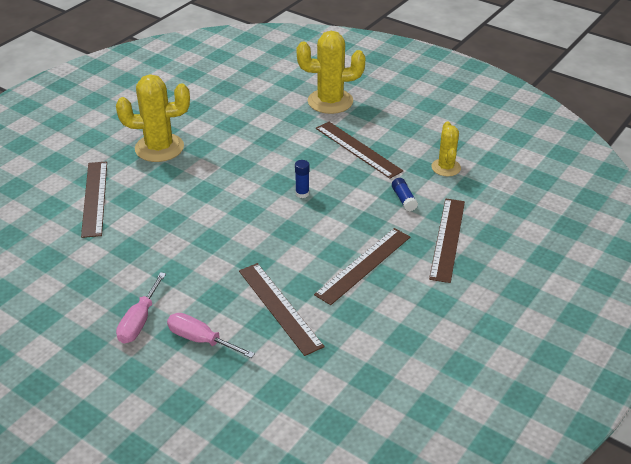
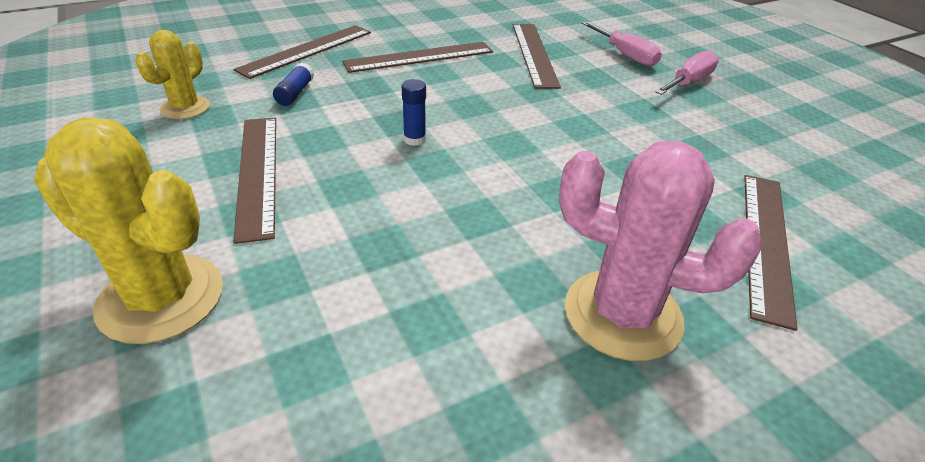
camera: 155 degrees left, 0 degrees up
yellow cactus [116,74,190,162] -> pink cactus [559,141,762,361]

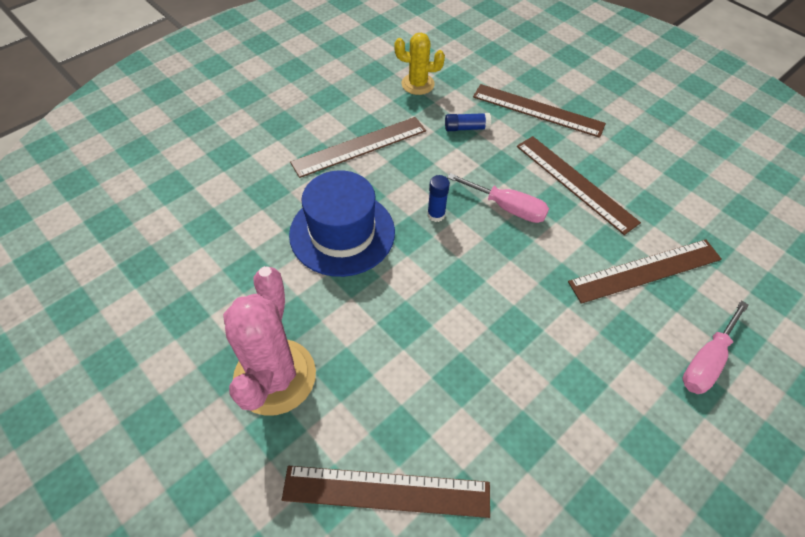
camera: 75 degrees right, 15 degrees up
yellow cactus [34,117,223,344] -> none
pink screwdriver [655,50,719,95] -> pink screwdriver moved to [447,173,549,223]
none -> blue hat [289,170,395,277]

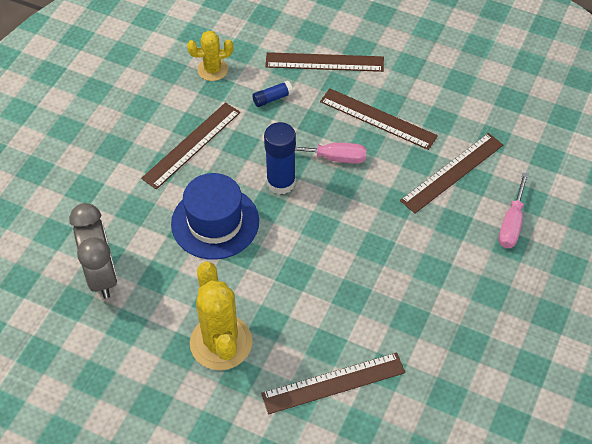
camera: 20 degrees left, 0 degrees up
pink cactus [223,266,316,416] -> yellow cactus [190,262,252,370]
blue glue stick [427,175,450,222] -> blue glue stick [264,122,296,194], size x1.92
none -> grey clock [69,203,117,299]

